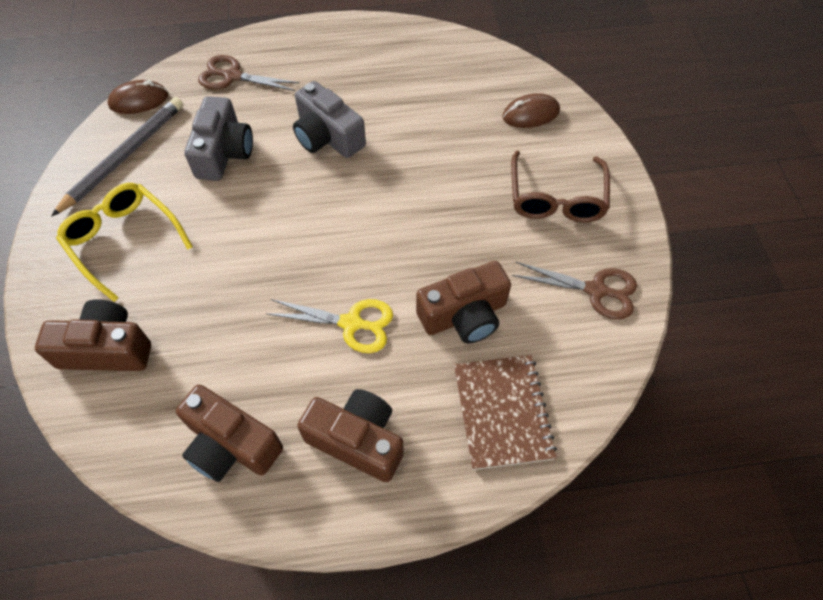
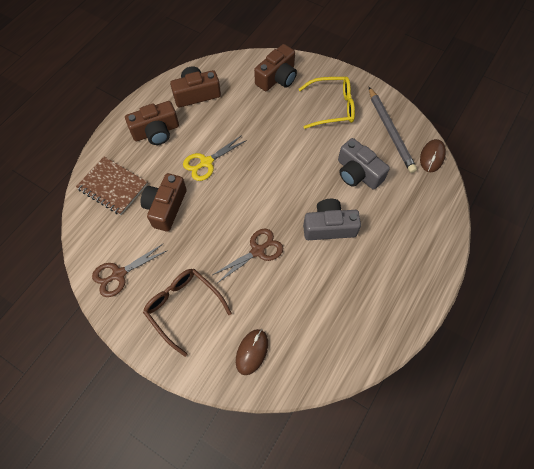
camera: 130 degrees right, 5 degrees up
brown scissors [198,55,300,91] -> brown scissors moved to [212,229,283,282]

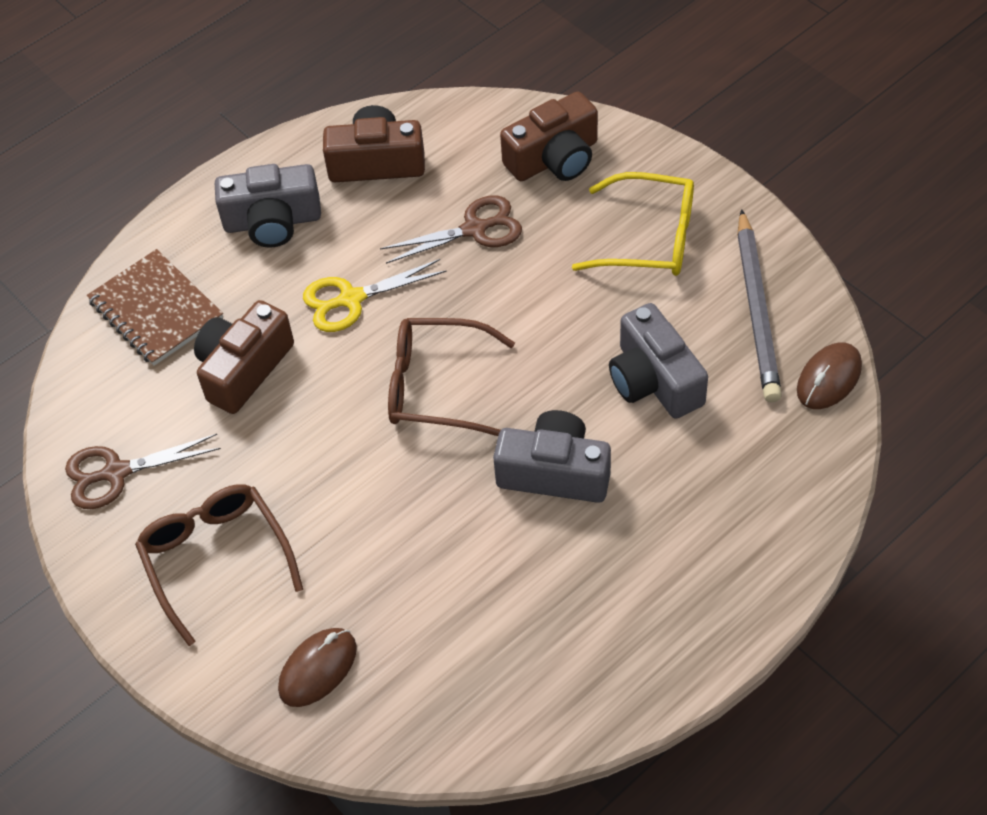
camera: 20 degrees right, 10 degrees down
brown camera [125,101,179,145] -> grey camera [215,164,321,248]
brown scissors [212,229,283,282] -> brown scissors moved to [380,195,522,264]
none -> brown glasses [388,318,515,436]

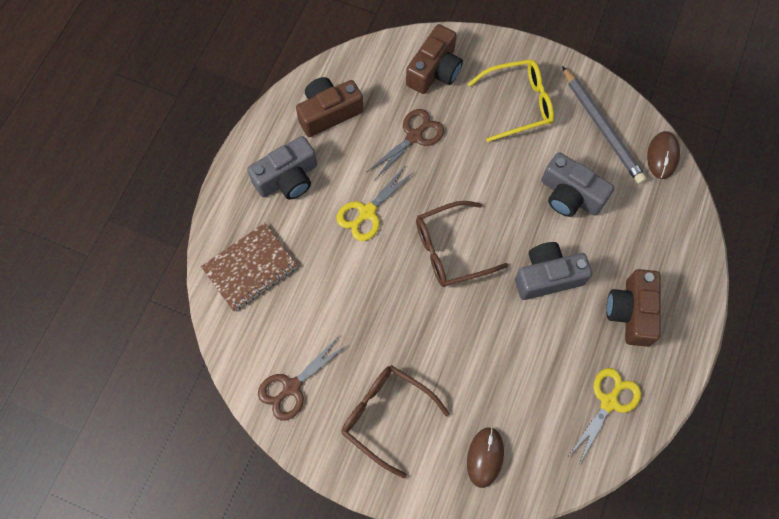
camera: 30 degrees left, 15 degrees up
brown notebook [87,249,223,366] -> brown notebook turned 60 degrees counterclockwise [201,223,297,311]
brown camera [194,300,294,414] -> brown camera moved to [606,269,661,347]
none -> yellow scissors [569,368,641,463]

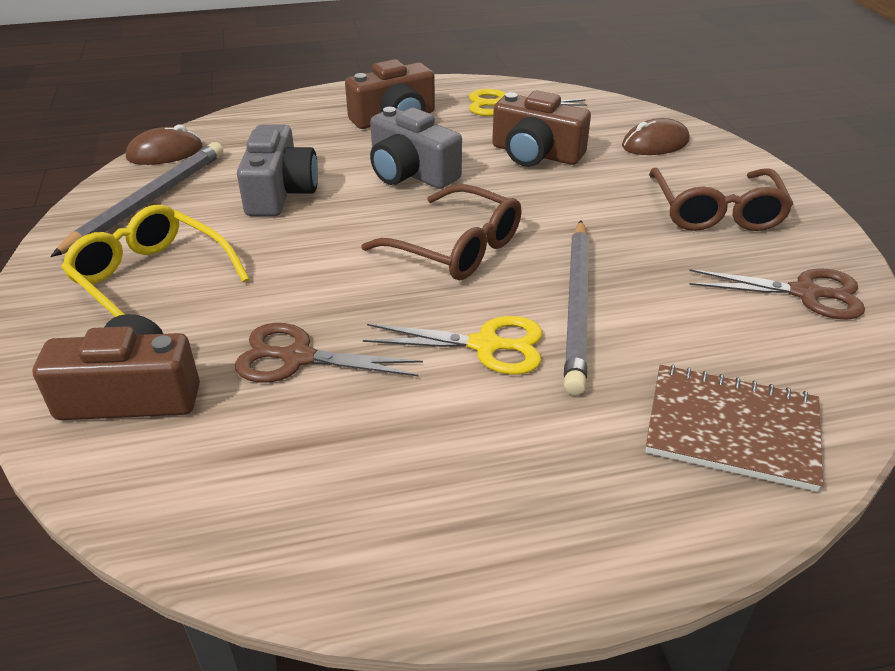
camera: 125 degrees left, 30 degrees down
grey camera [247,136,317,200] -> none
brown camera [296,77,364,137] -> brown camera moved to [492,91,591,167]
none -> grey pencil [564,220,589,395]

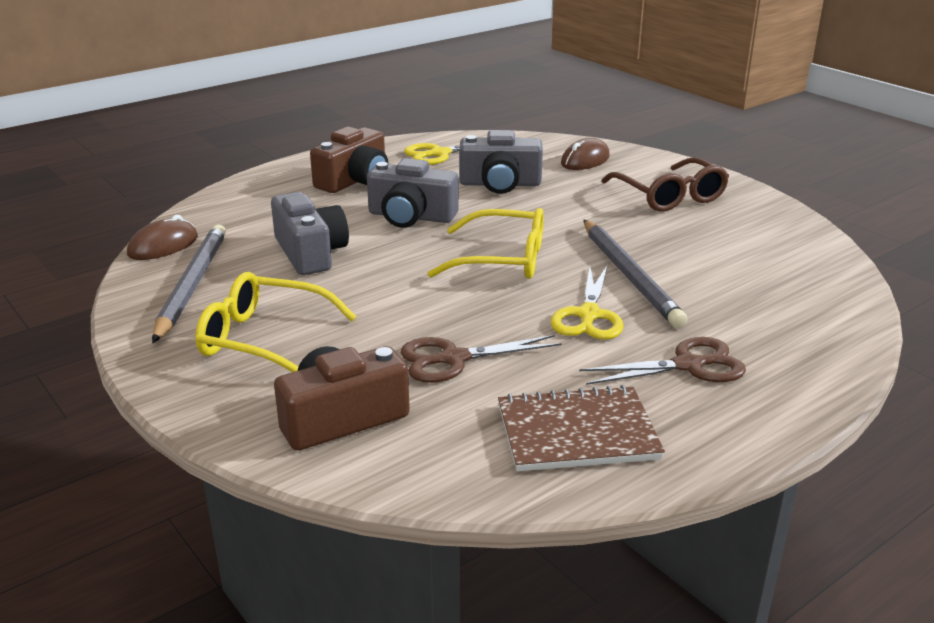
camera: 25 degrees left, 10 degrees down
brown glasses [361,184,521,280] -> yellow glasses [428,208,544,279]
yellow scissors [363,316,543,375] -> yellow scissors turned 120 degrees clockwise [551,266,624,340]
brown camera [492,91,591,167] -> grey camera [459,130,543,194]
brown notebook [645,364,823,492] -> brown notebook moved to [498,385,665,471]
brown scissors [689,268,865,320] -> brown scissors moved to [579,337,746,385]

